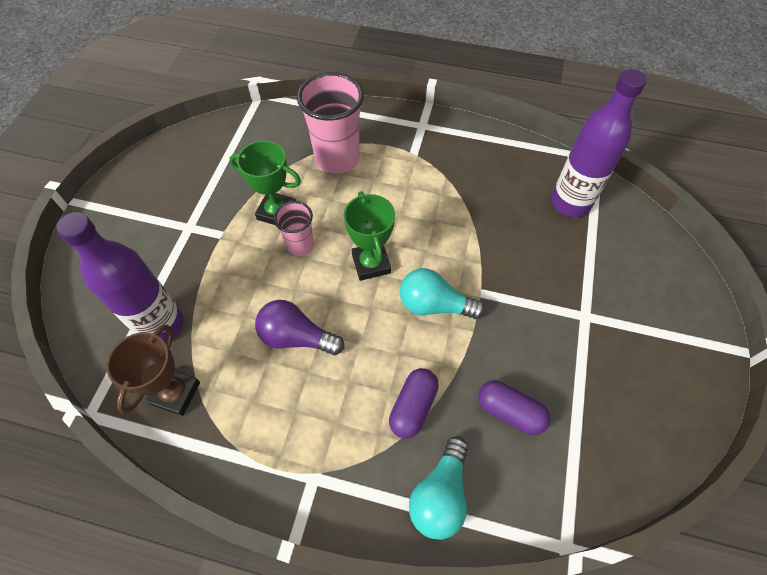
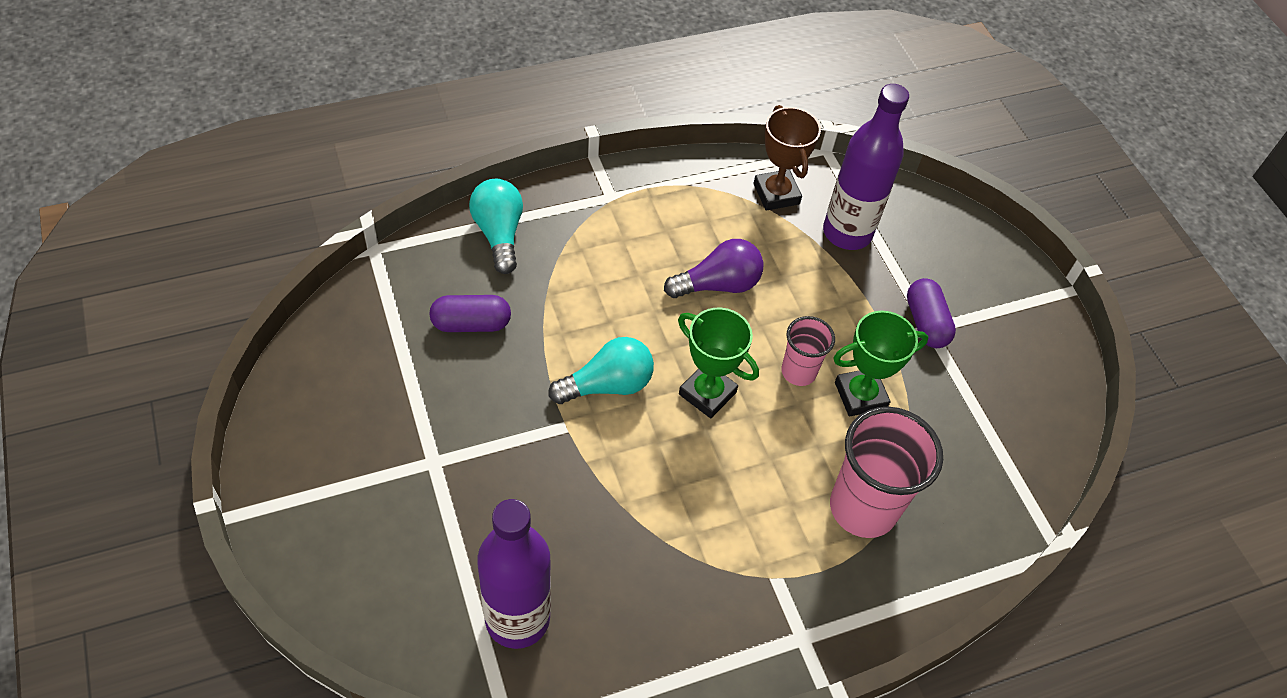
camera: 140 degrees right, 5 degrees down
purple capsule [389,368,439,439] -> purple capsule moved to [907,278,956,348]

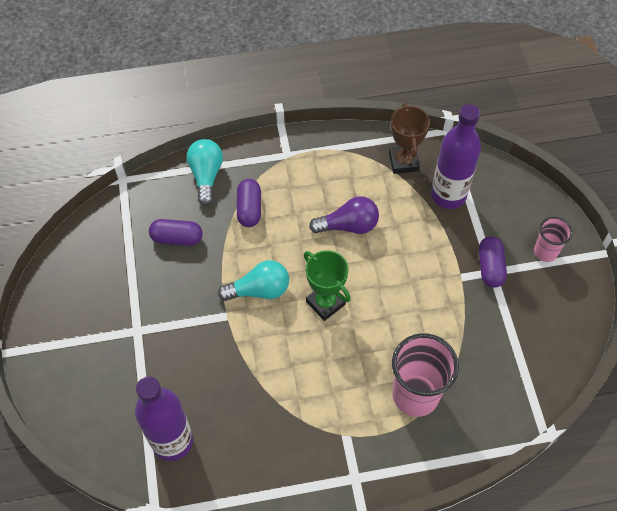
camera: 15 degrees right, 5 degrees up
pink cup [781,316,835,386] -> pink cup moved to [534,217,573,262]
green trophy [833,311,928,416] -> none
none -> purple capsule [237,179,261,227]

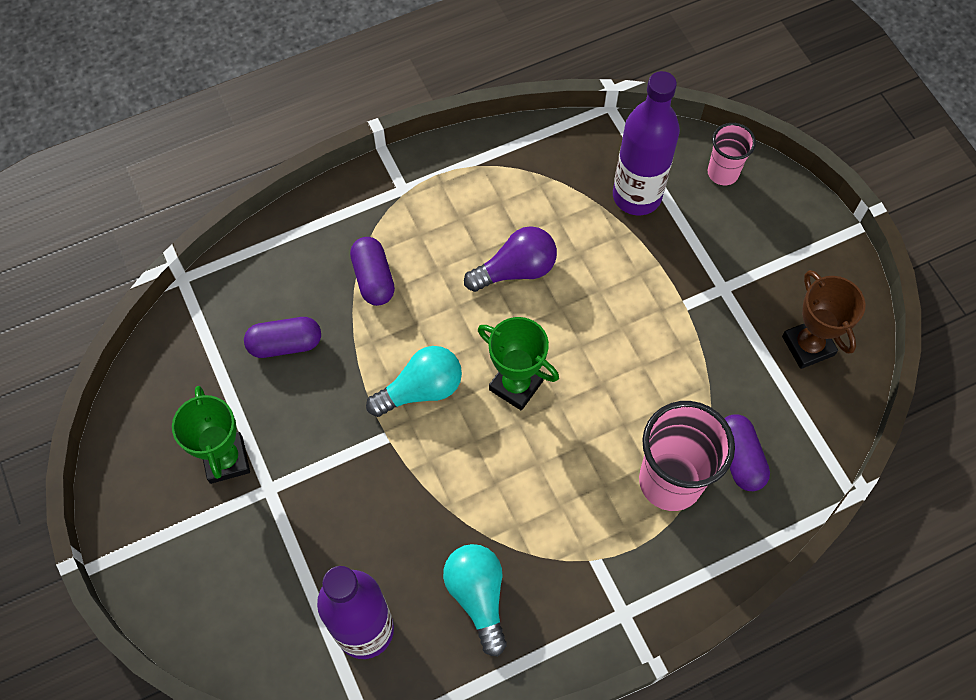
camera: 15 degrees left, 5 degrees up
turquoise light bulb [187,139,223,206] -> turquoise light bulb moved to [443,544,507,657]
brown trophy [389,103,430,174] -> brown trophy moved to [782,270,866,369]
purple capsule [479,236,507,288] -> purple capsule moved to [724,414,770,491]
pink cup [534,217,573,262] -> pink cup moved to [708,123,756,185]
none -> green trophy [172,386,250,484]

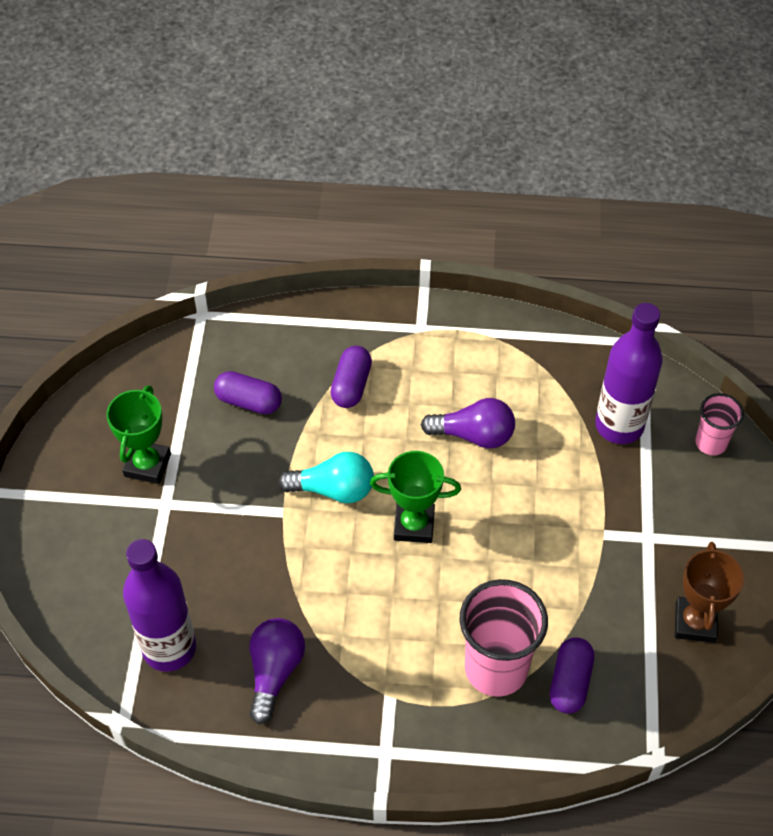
camera: 30 degrees right, 10 degrees down
turquoise light bulb [443,544,507,657] -> purple light bulb [249,618,305,724]
green trophy [478,317,559,411] -> green trophy turned 60 degrees counterclockwise [370,451,461,543]

